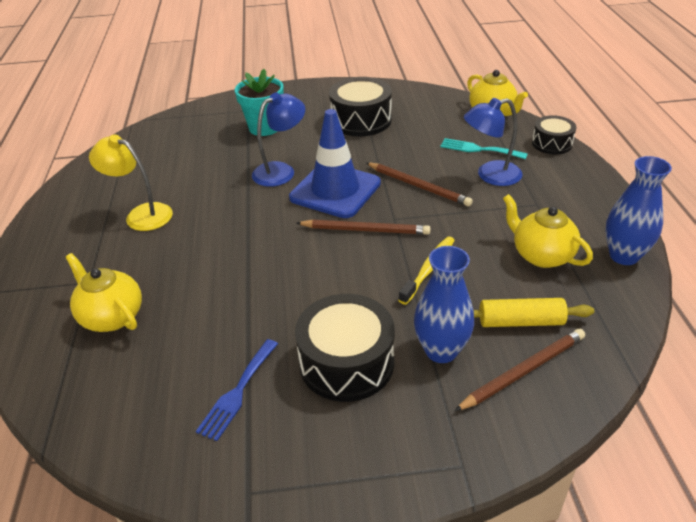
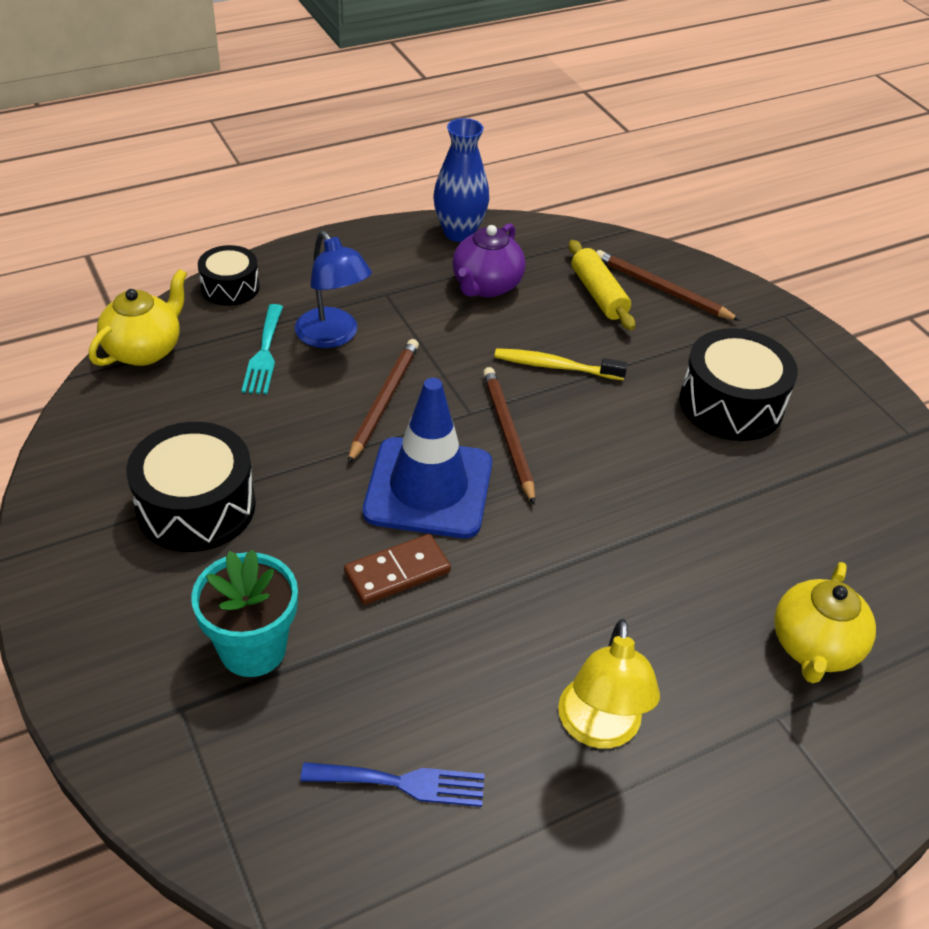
camera: 115 degrees left, 5 degrees up
blue fork [196,339,278,441] -> blue fork moved to [300,762,484,807]
blue lamp [252,93,305,187] -> brown domino [344,534,451,605]
blue vase [414,246,474,363] -> none
yellow teapot [503,194,593,268] -> purple teapot [452,223,526,297]

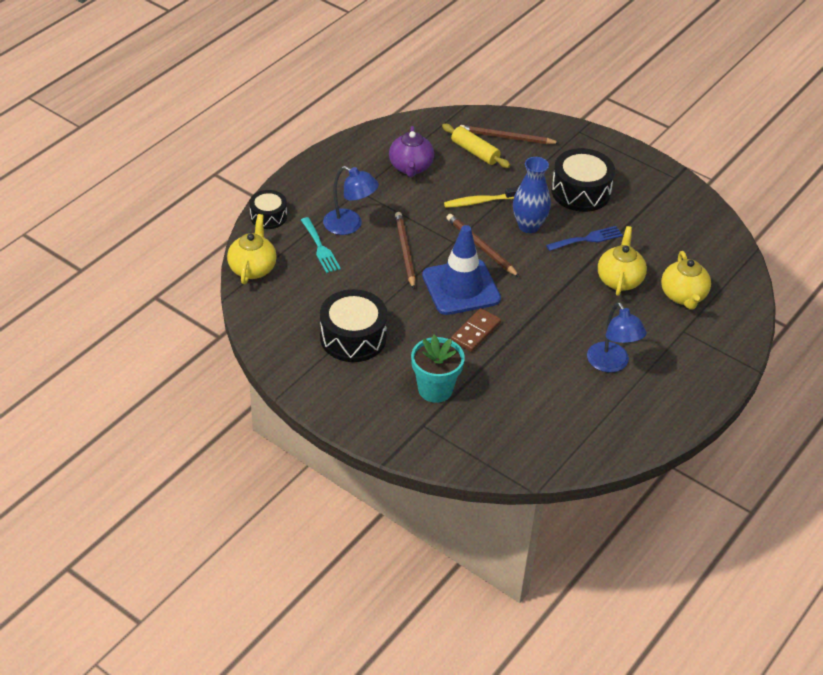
camera: 25 degrees left, 0 degrees up
blue fork [300,762,484,807] -> blue fork moved to [546,226,623,251]
blue vase [433,118,489,242] -> blue vase moved to [513,157,551,233]
yellow lamp [558,619,660,749] -> blue lamp [587,302,647,373]
none -> yellow teapot [598,226,647,296]

